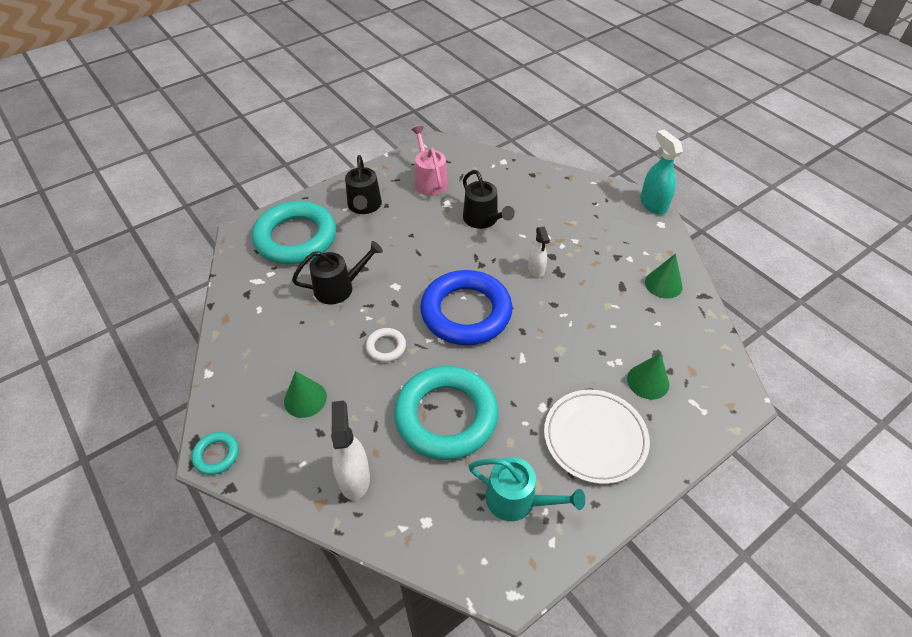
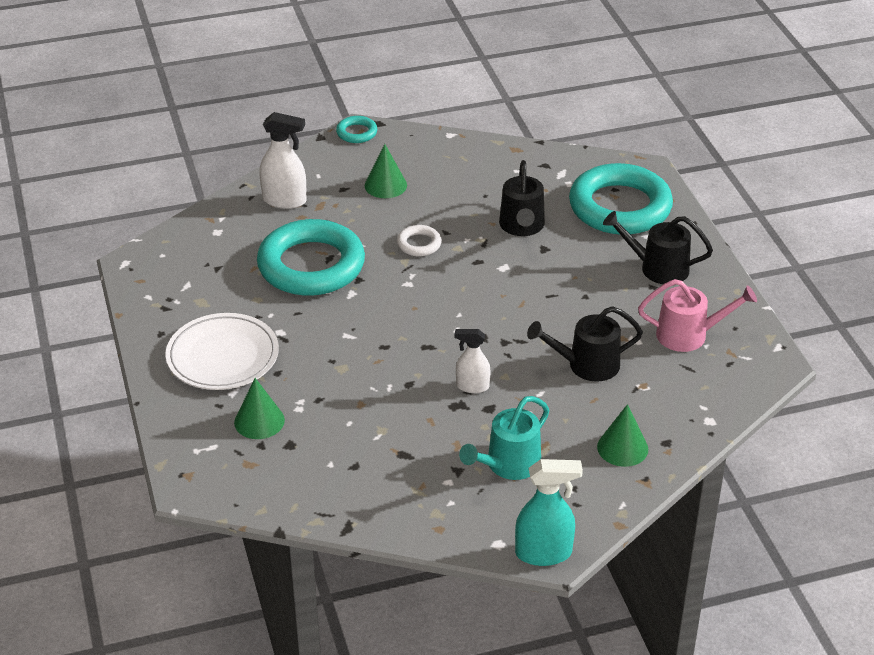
camera: 110 degrees right, 10 degrees down
blue ring [420,270,512,345] -> none
turquoise watering can [468,457,585,521] -> turquoise watering can moved to [459,396,549,480]
green cone [645,253,683,298] -> green cone moved to [597,404,648,467]

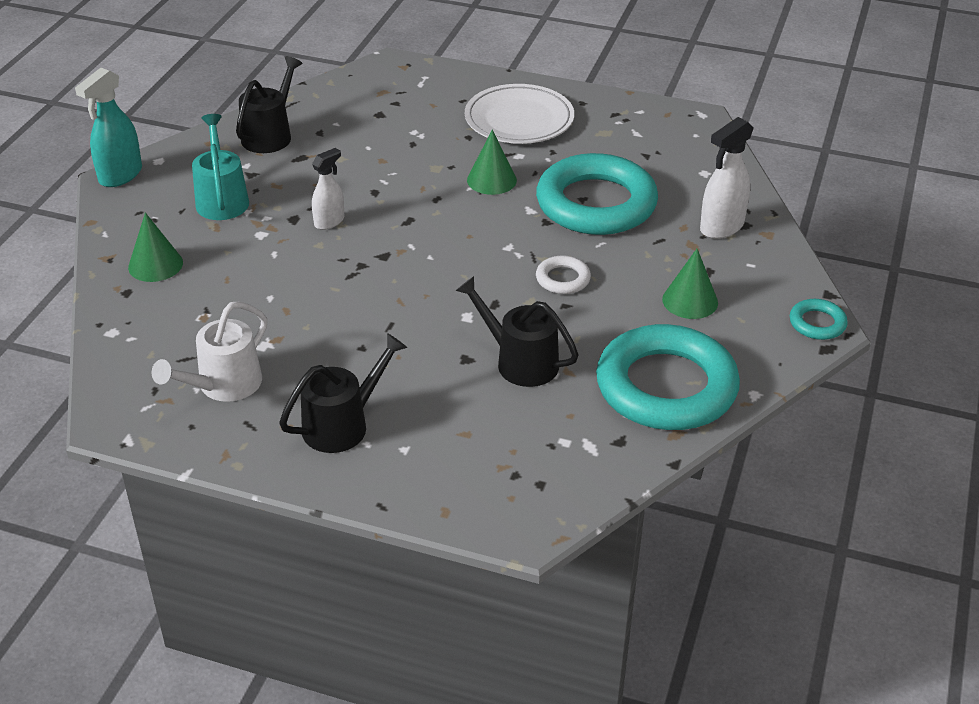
camera: 125 degrees right, 0 degrees up
green cone [234,378,285,439] -> green cone moved to [467,130,517,195]
black watering can [527,306,643,382] -> black watering can moved to [236,56,303,153]
turquoise ring [569,163,673,235] -> turquoise ring moved to [596,324,740,430]
pink watering can [638,279,757,352] -> white watering can [152,302,267,402]

